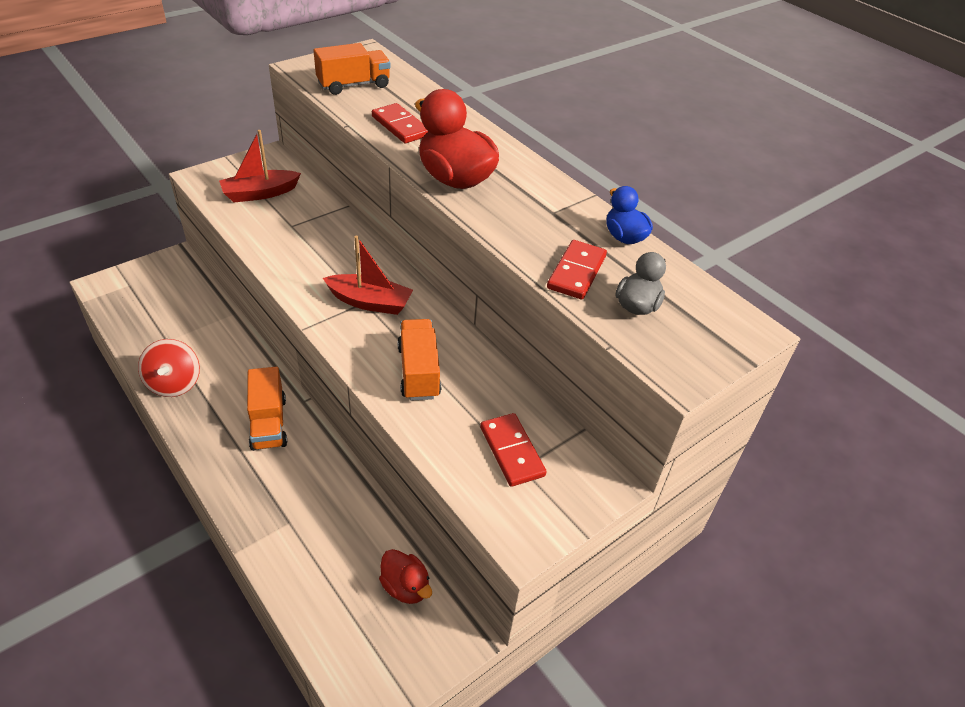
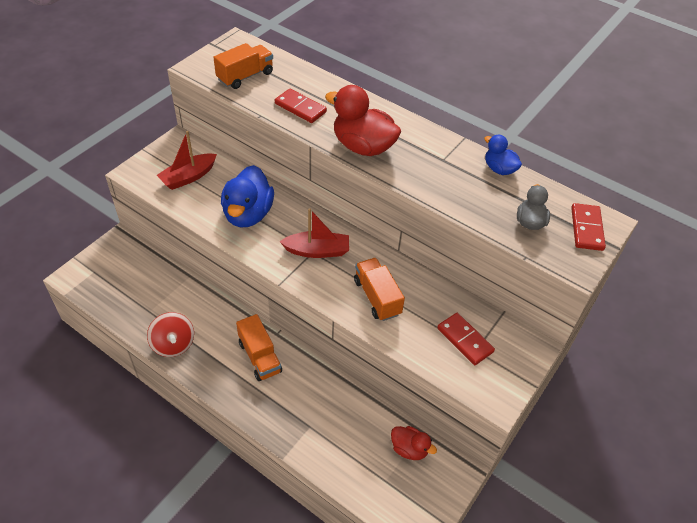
camera: 15 degrees left, 5 degrees up
red domino [547,240,607,299] -> red domino moved to [571,203,606,251]
none -> blue duck [221,165,274,227]

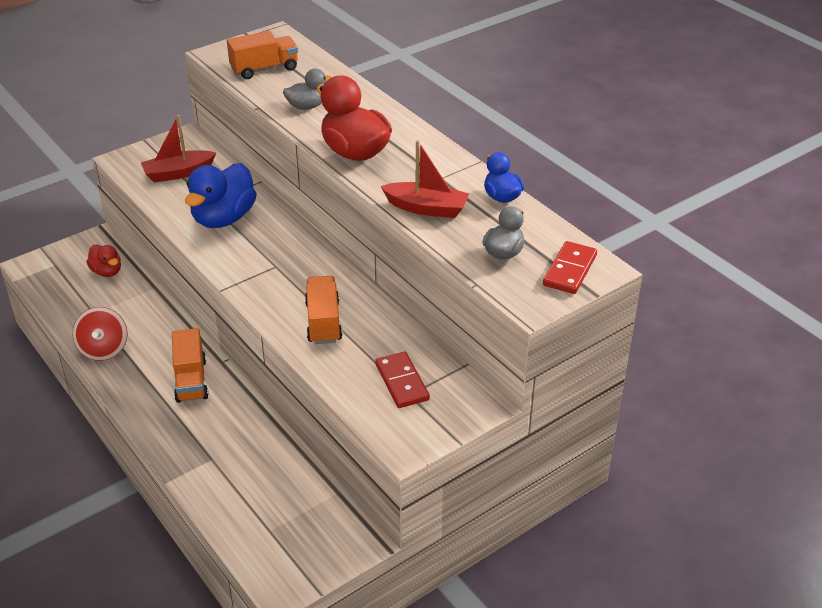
camera: 20 degrees right, 10 degrees down
red domino [275,89,327,123] -> grey duck [283,69,332,110]
red boat [279,208,349,258] -> red boat moved to [381,140,469,218]
red duck [391,426,437,460] -> red duck moved to [87,245,121,277]

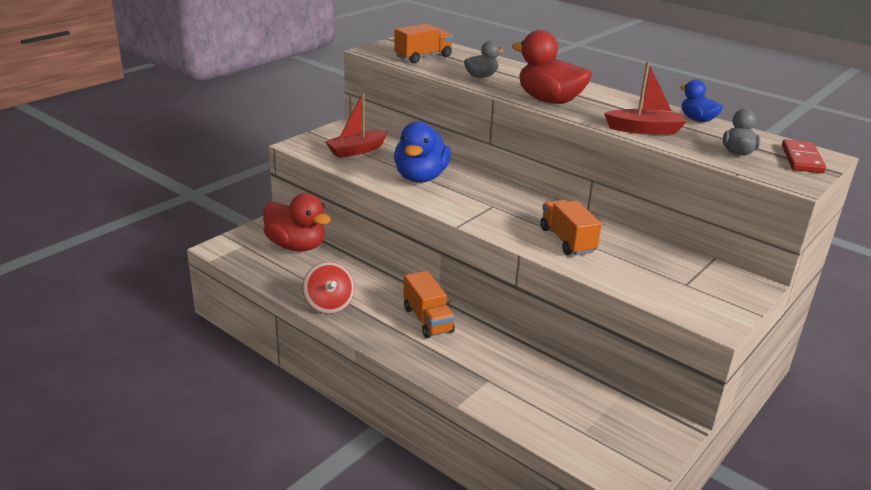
camera: 15 degrees left, 10 degrees down
red duck [87,245,121,277] -> red duck [263,193,331,251], size x1.81
red domino [375,352,430,408] -> none

